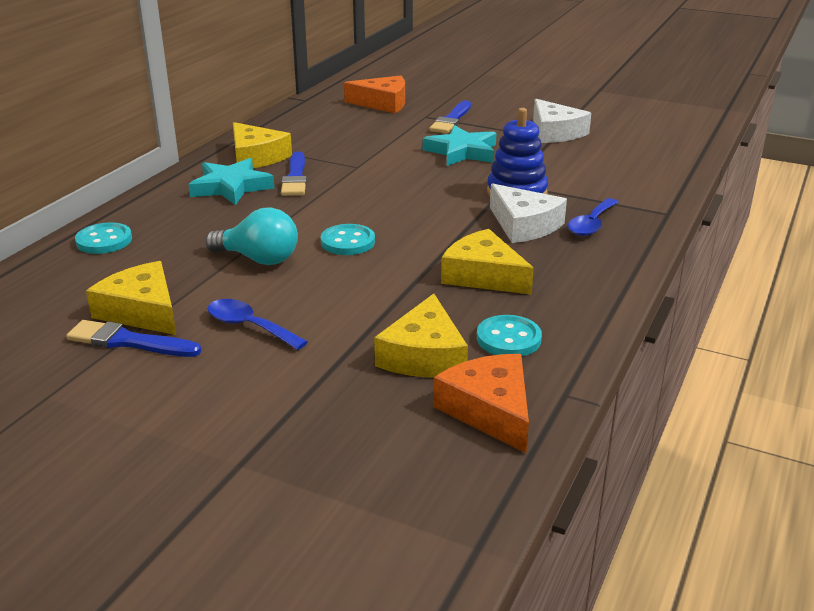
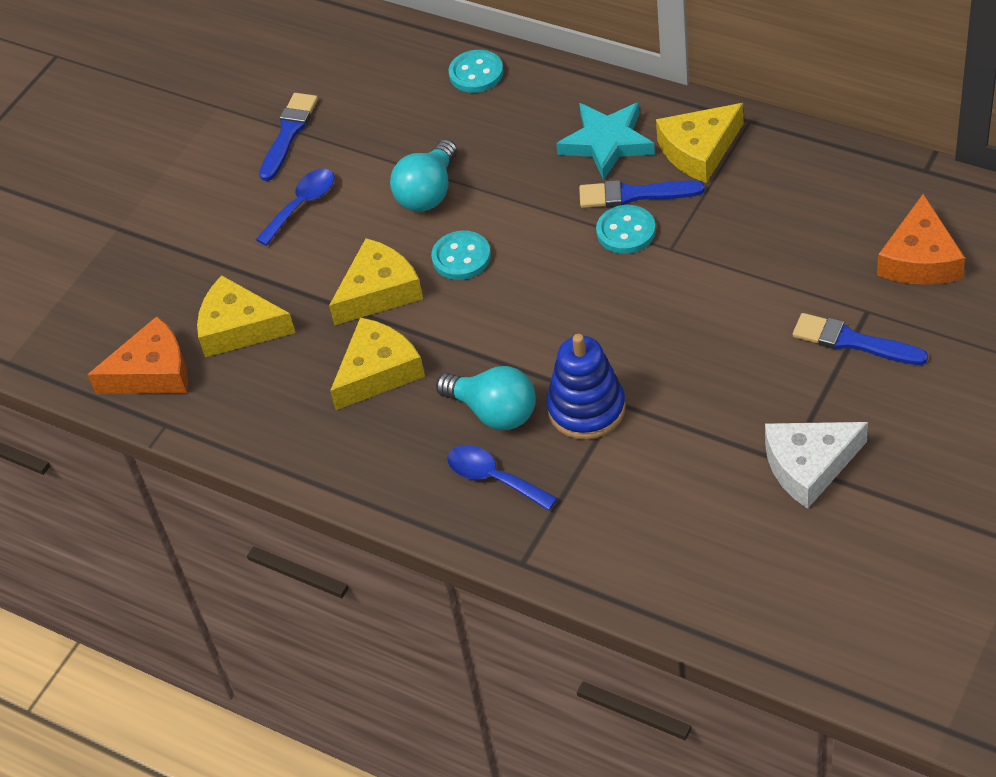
camera: 100 degrees right, 20 degrees up
yellow cheese [86,261,176,335] -> yellow cheese moved to [329,238,423,325]
turquoise star [423,125,497,166] -> none
turquoise button [477,315,542,356] -> turquoise button moved to [596,205,656,254]
white cheese [490,183,567,243] -> turquoise light bulb [436,366,536,430]

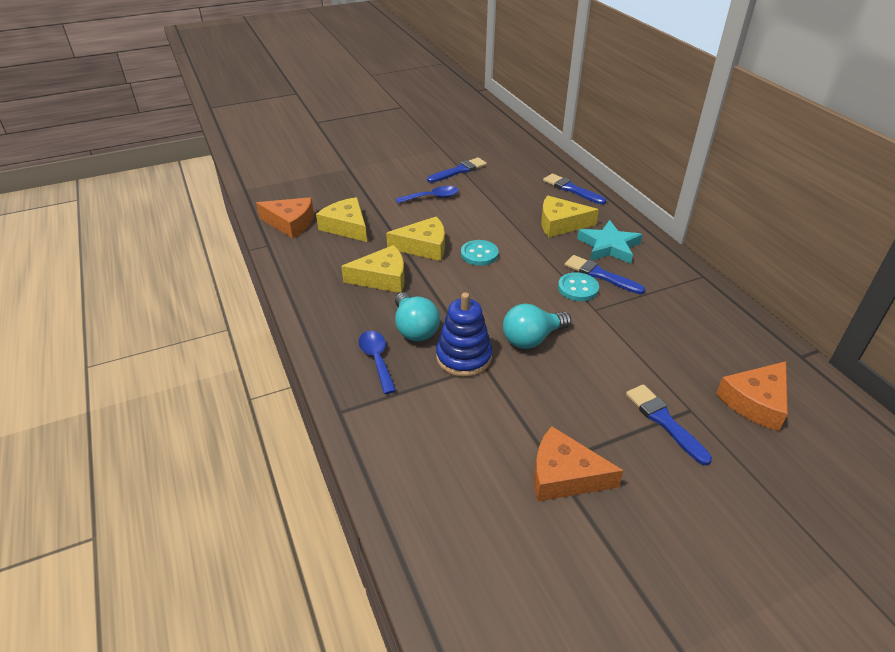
camera: 30 degrees right, 10 degrees down
turquoise light bulb [390,140,457,212] -> turquoise light bulb moved to [503,304,571,349]
turquoise button [448,50,504,93] -> blue brush [543,174,606,205]
yellow cheese [656,103,744,183] -> yellow cheese moved to [541,196,599,237]
white cheese [765,422,868,509] -> orange cheese [534,426,624,501]

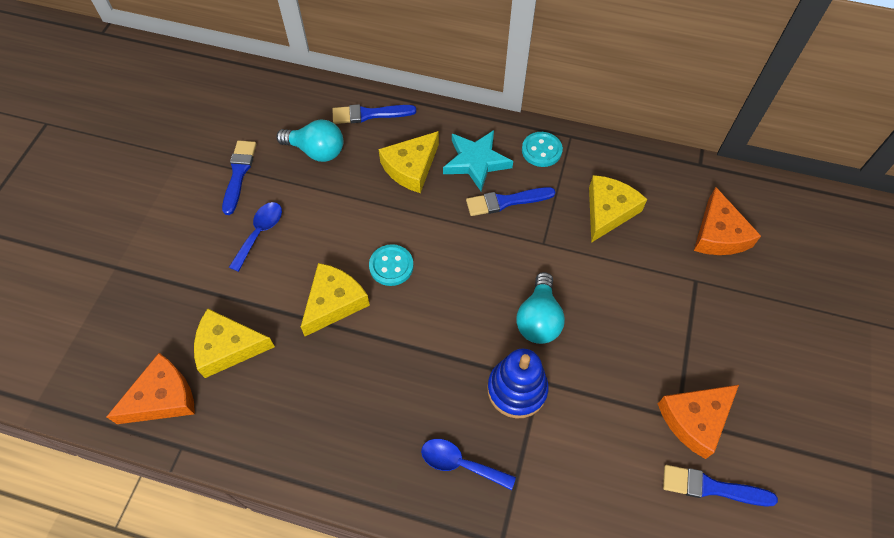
camera: 50 degrees left, 20 degrees up
yellow cheese [341,245,405,293] -> yellow cheese moved to [589,175,647,243]
turquoise light bulb [395,292,440,341] -> turquoise light bulb moved to [276,120,343,162]
turquoise button [558,272,599,301] -> turquoise button moved to [522,132,563,167]
blue brush [626,384,712,465] -> blue brush moved to [663,465,778,507]

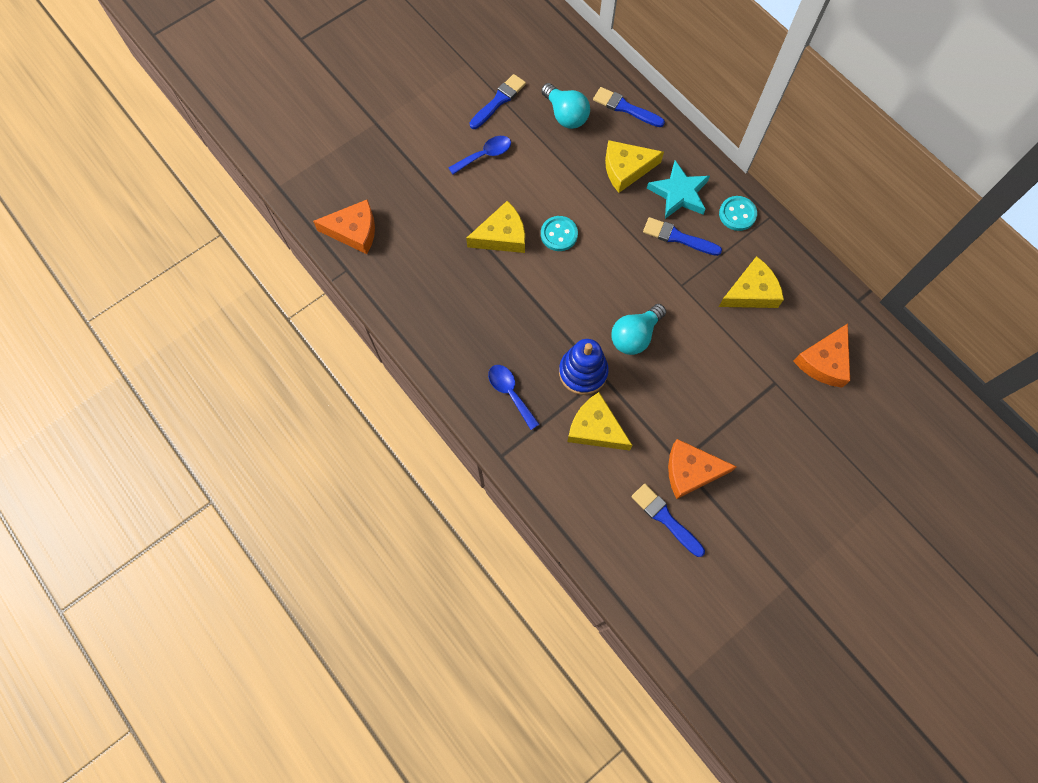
camera: 35 degrees right, 10 degrees up
yellow cheese [194,308,275,378] -> yellow cheese moved to [567,392,632,451]

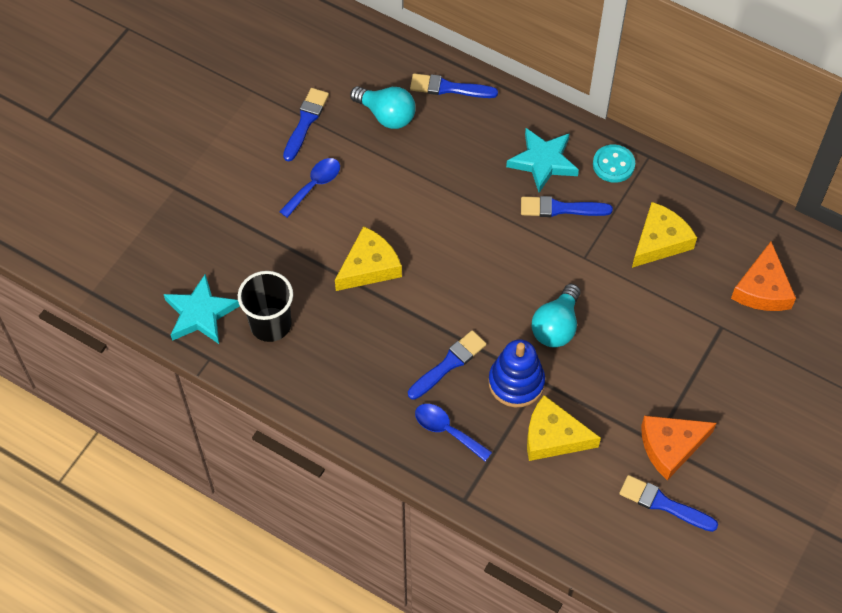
camera: 20 degrees left, 10 degrees down
orange cheese [313,199,375,254] -> turquoise star [164,274,240,344]
turquoise button [541,216,578,251] -> none
yellow cheese [605,140,664,193] -> none
none -> black cup [238,271,293,342]
none -> blue brush [408,330,486,400]

